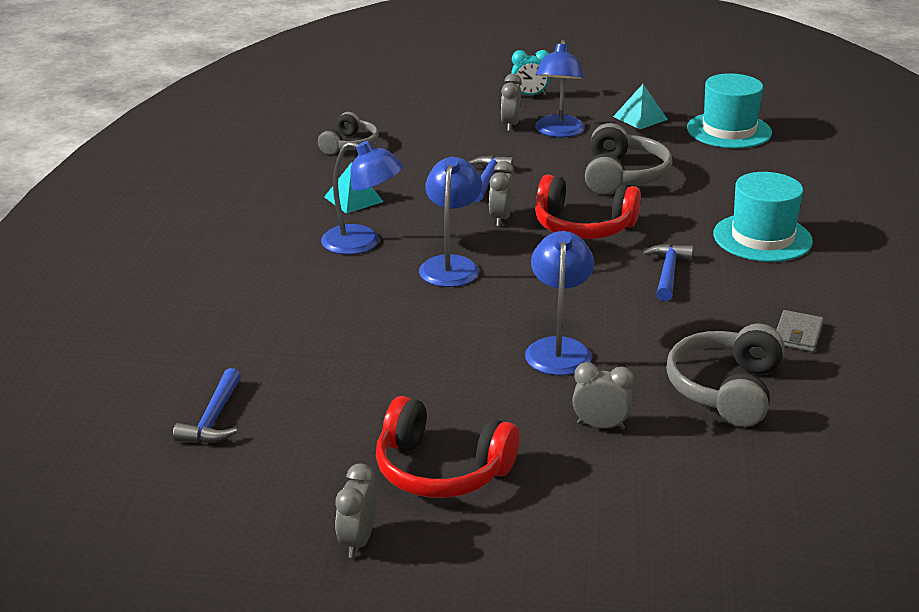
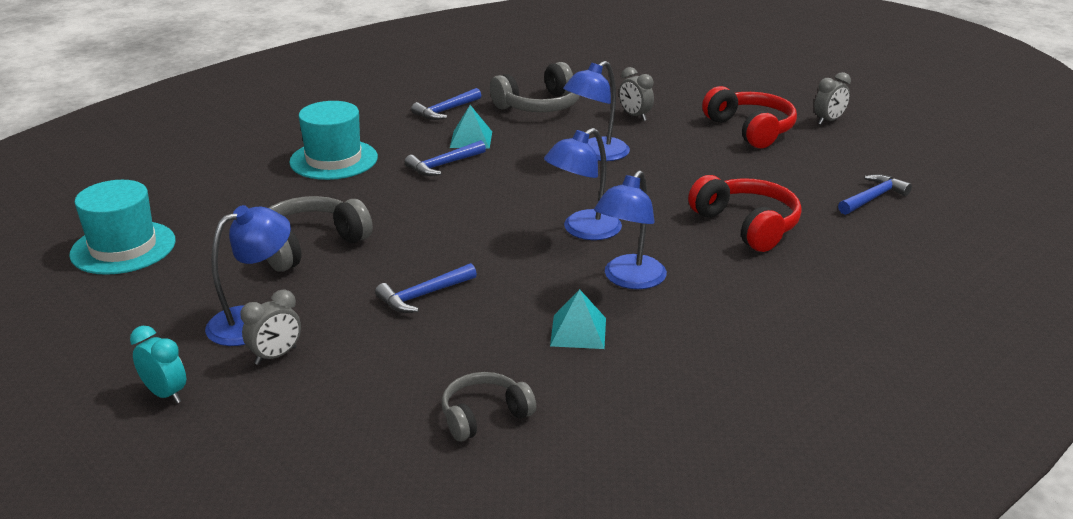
camera: 140 degrees left, 0 degrees up
blue lamp [321,141,403,255] -> blue lamp turned 120 degrees counterclockwise [594,170,667,289]
grey clock [489,161,514,226] -> none
red headphones [535,175,641,239] -> red headphones moved to [688,175,802,252]
turquoise pyramid [613,84,668,129] -> turquoise pyramid moved to [450,105,492,149]
grey wallet [776,310,824,352] -> blue hammer [411,88,481,120]

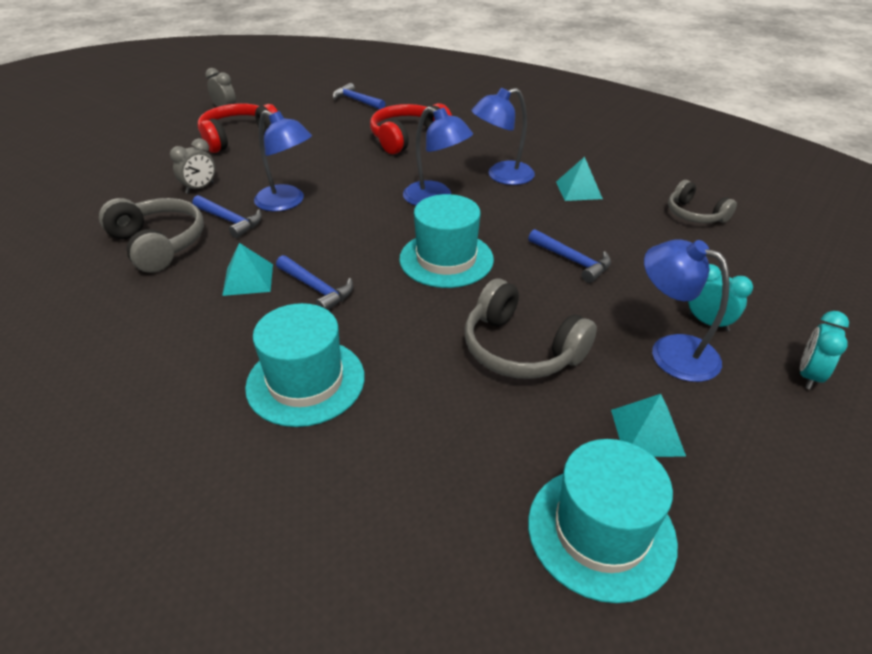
camera: 100 degrees left, 10 degrees up
grey clock [240,289,301,365] -> turquoise clock [688,264,753,331]
blue hammer [411,88,481,120] -> blue hammer moved to [192,195,262,238]
blue lamp [594,170,667,289] -> blue lamp turned 135 degrees clockwise [471,88,535,185]
none -> turquoise hat [399,194,494,288]
none -> turquoise pyramid [611,394,686,457]

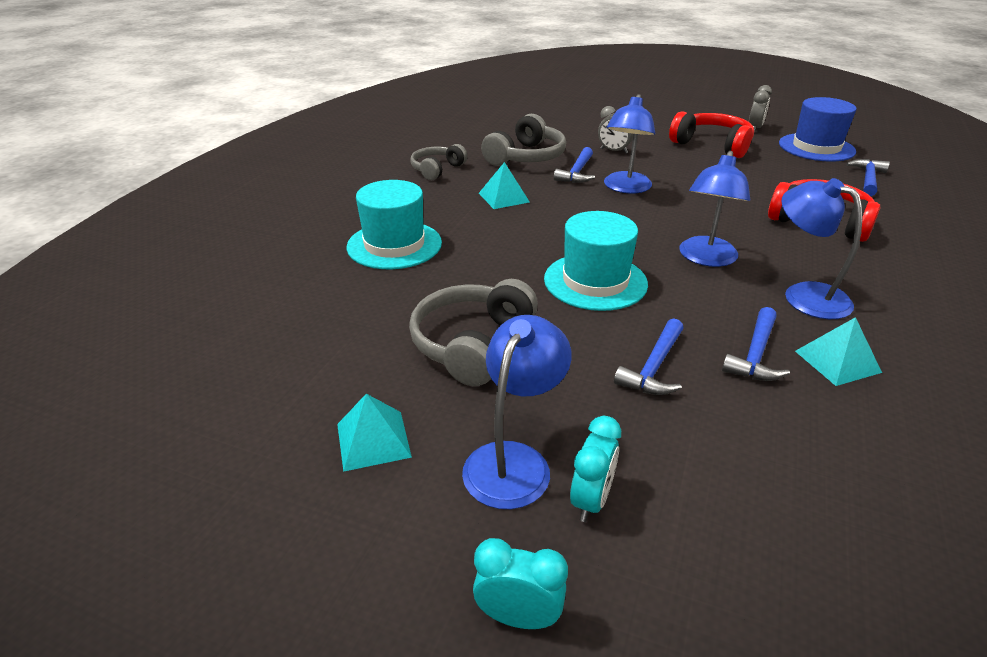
camera: 75 degrees right, 5 degrees down
blue hammer [276,255,353,311] -> blue hammer moved to [722,307,790,381]
turquoise hat [528,439,678,603] -> none
grey headphones [668,180,737,223] -> grey headphones moved to [410,144,467,180]
none -> blue hat [779,97,857,162]

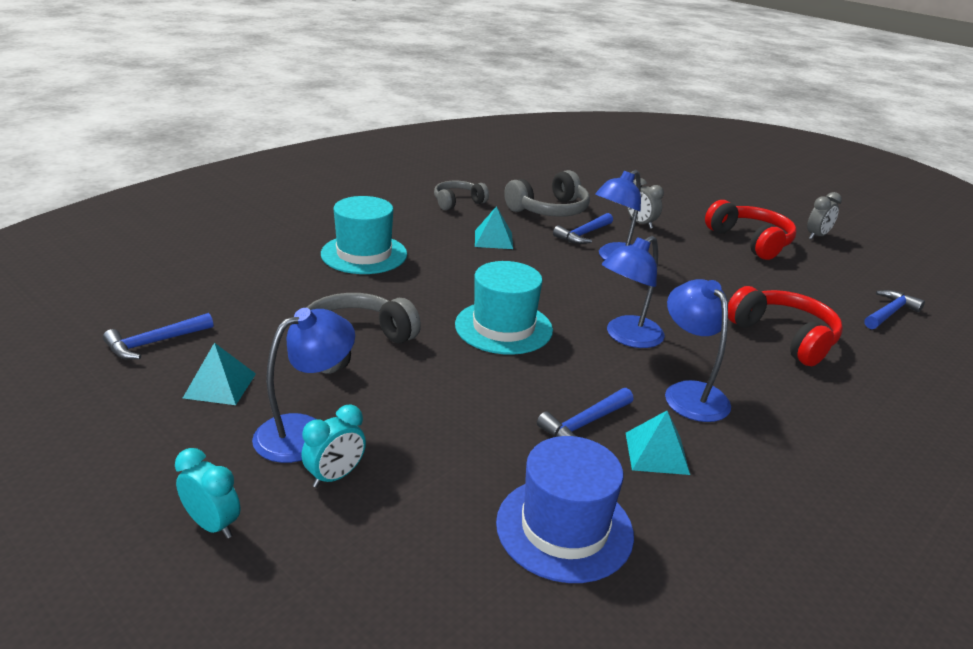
camera: 20 degrees right, 5 degrees down
blue hammer [614,318,684,395] -> blue hammer moved to [103,313,213,360]
blue hat [779,97,857,162] -> blue hat moved to [496,436,634,583]

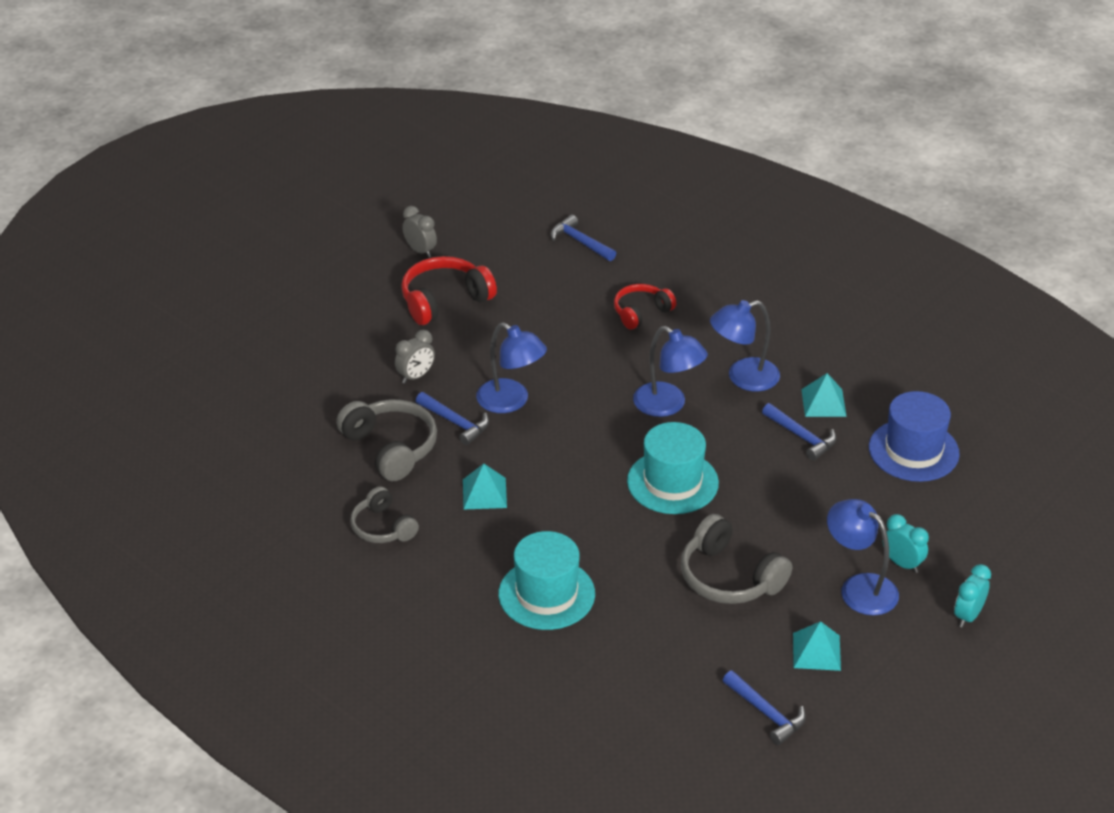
camera: 90 degrees left, 10 degrees up
red headphones [728,286,843,366] -> red headphones [614,284,676,330], size x0.65

